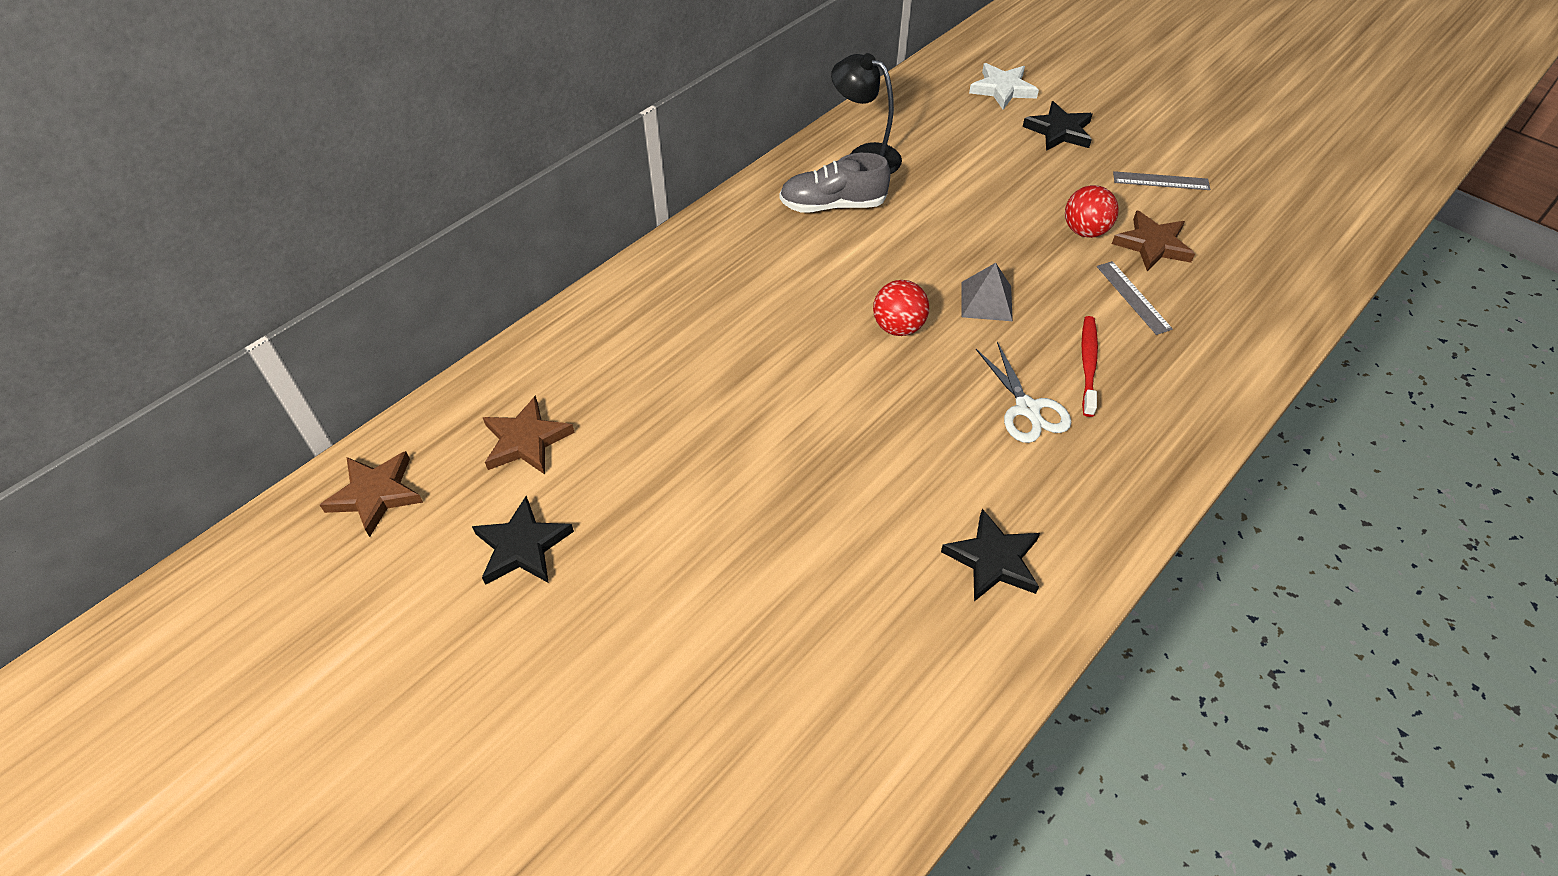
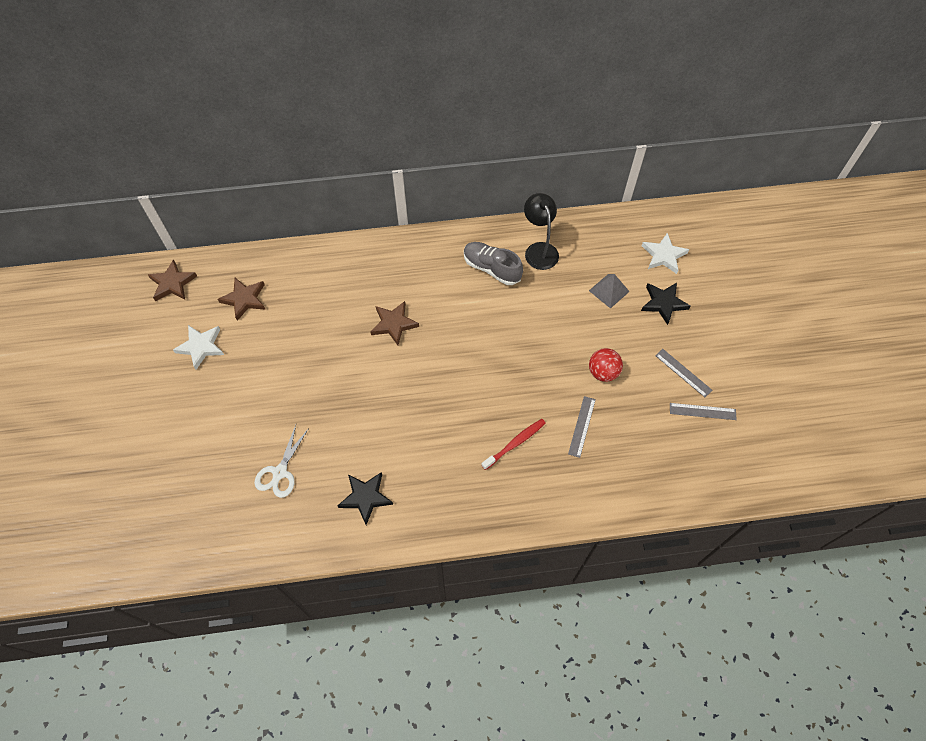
camera: 40 degrees right, 10 degrees up
black star [472,496,574,585] -> white star [173,325,224,370]
red ball [873,280,929,336] -> none
grey pyramid [961,263,1013,321] -> grey pyramid moved to [589,274,630,309]
white scissors [976,342,1071,443] -> white scissors moved to [254,425,309,498]
brown star [1112,210,1195,271] -> brown star moved to [371,301,419,345]
none -> grey ruler [670,403,737,420]

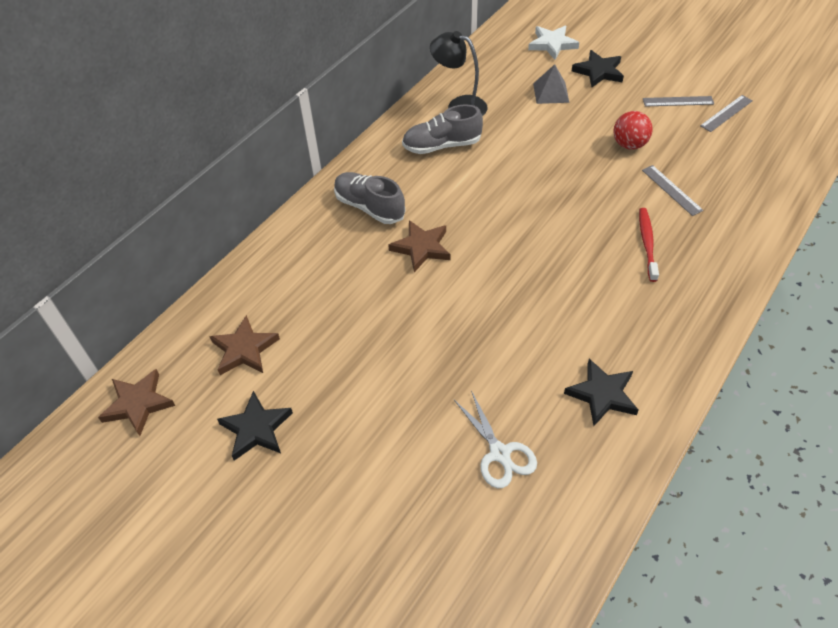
camera: 45 degrees left, 10 degrees down
white star [173,325,224,370] -> black star [217,391,293,461]
none -> grey shoe [334,172,405,224]

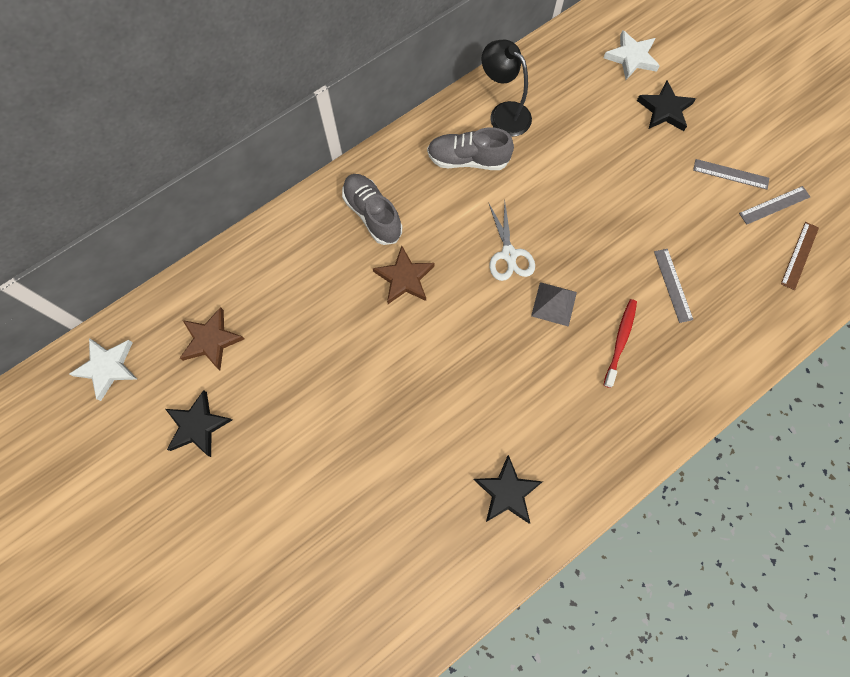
camera: 15 degrees right, 20 degrees up
brown star [98,369,175,436] -> white star [69,338,137,401]
white scissors [454,391,537,488] -> white scissors moved to [489,202,535,281]
grey pyramid [533,64,569,104] -> grey pyramid moved to [531,282,577,327]
red ball [613,111,653,149] -> none
none -> brown ruler [781,222,819,290]

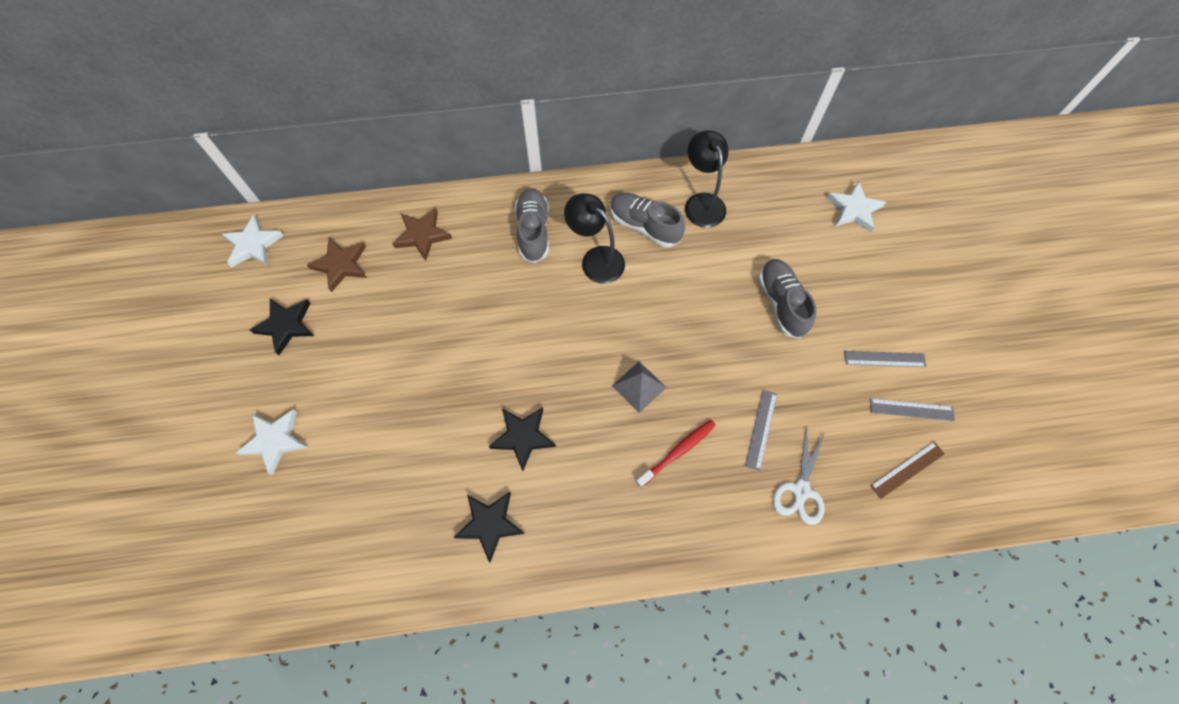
camera: 30 degrees right, 5 degrees down
brown star [373,246,434,304] -> brown star moved to [393,208,452,261]
white scissors [489,202,535,281] -> white scissors moved to [773,427,825,525]
black star [637,81,696,131] -> black star moved to [489,407,556,471]
grey ruler [693,159,769,190] -> grey ruler turned 45 degrees counterclockwise [844,351,926,367]
none -> white star [236,409,308,475]
none -> black lamp [564,193,625,284]
none -> grey shoe [758,259,816,339]

